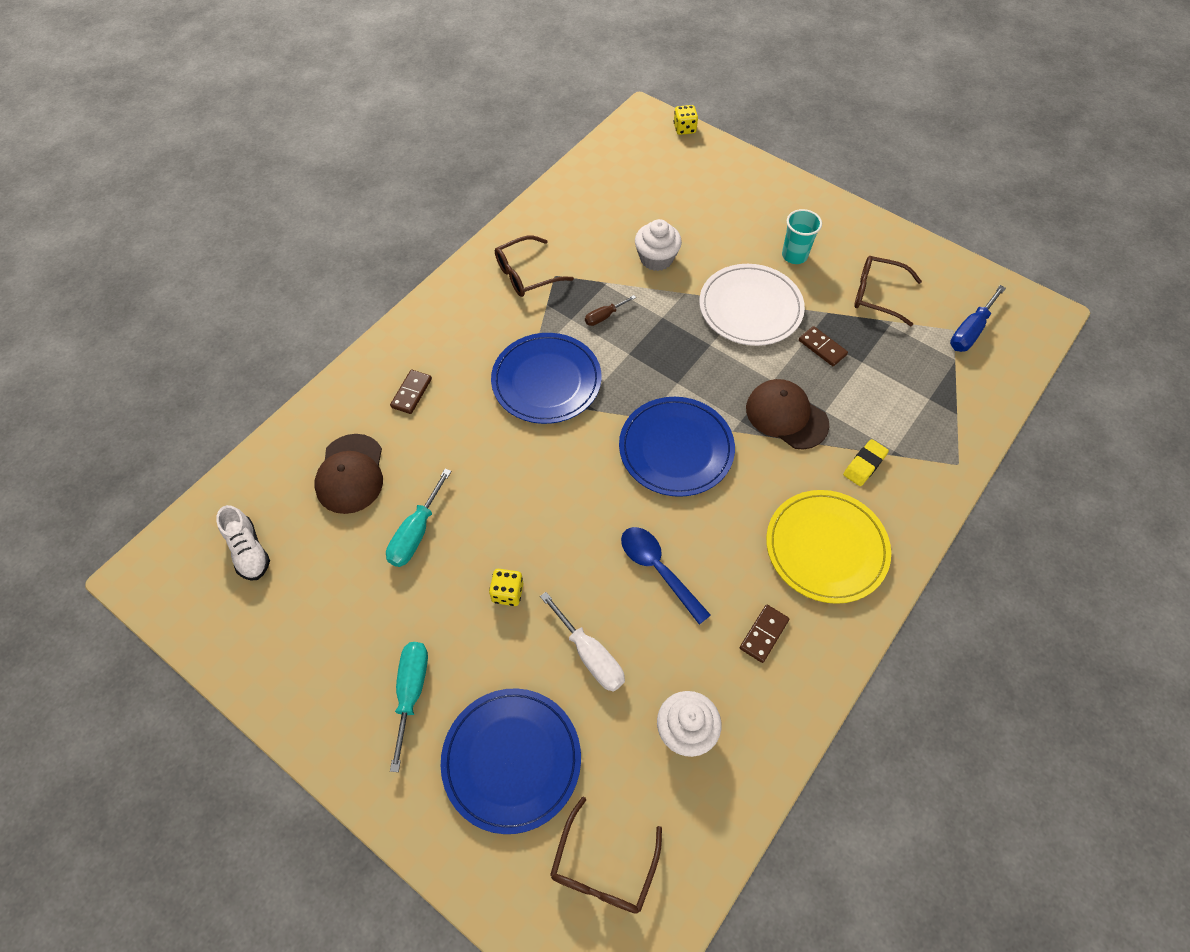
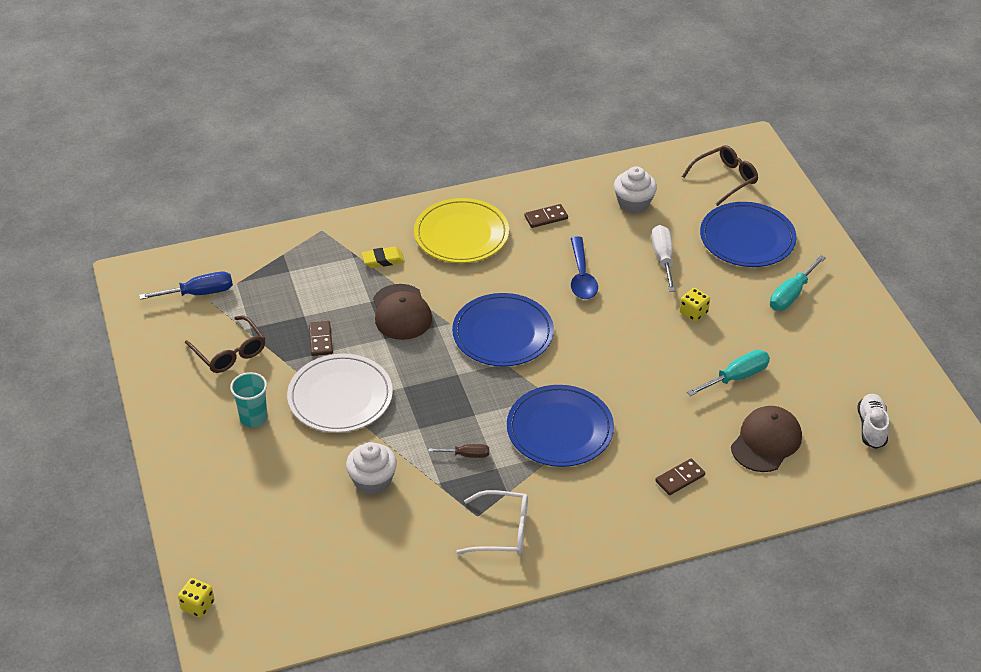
camera: 145 degrees left, 15 degrees down
brown glasses [495,236,574,297] -> white glasses [456,490,528,555]

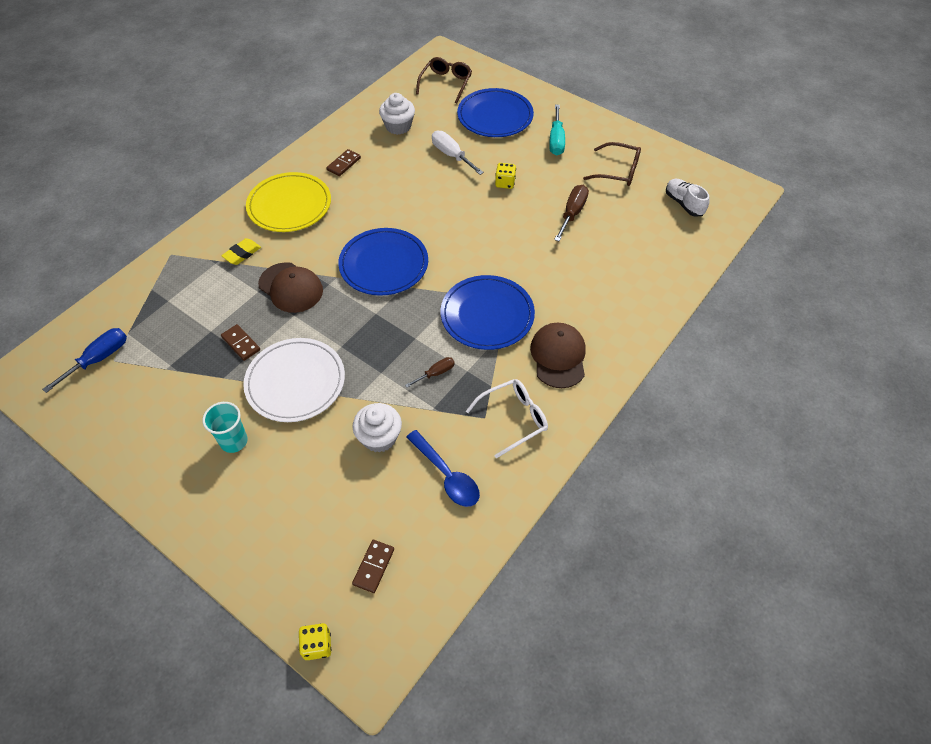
camera: 35 degrees left, 10 degrees up
brown glasses [185,316,265,373] -> brown glasses moved to [583,142,641,186]
blue spoon [571,236,598,299] -> blue spoon moved to [406,430,480,507]
brown domino [655,458,705,495] -> brown domino moved to [352,540,394,593]
turquoise screwdriver [687,350,770,396] -> brown screwdriver [554,185,589,241]
brown cap [731,406,802,472] -> brown cap moved to [530,323,586,388]

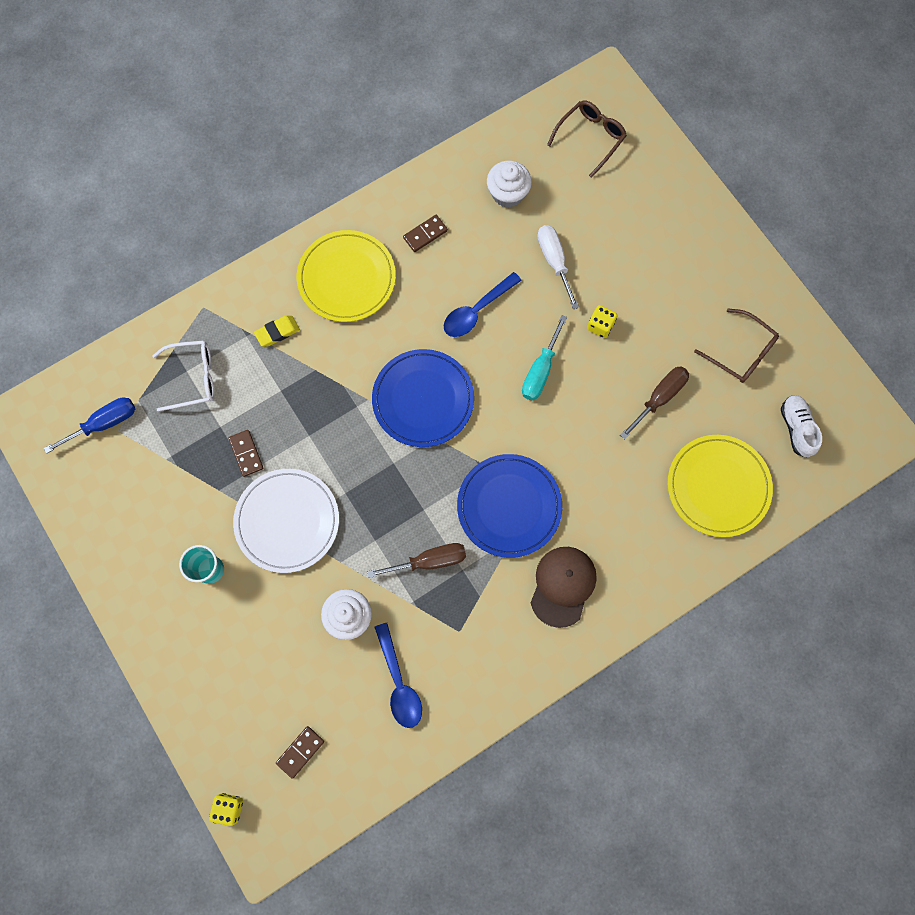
camera: 20 degrees right, 20 degrees up
brown cap [258,262,323,313] -> none
brown screwdriver [405,357,455,388] -> brown screwdriver [367,543,466,578], size x1.66
blue plate [457,88,534,137] -> none
white glasses [466,379,548,458] -> white glasses moved to [152,340,214,412]
turquoise screwdriver [549,105,565,155] -> turquoise screwdriver moved to [522,315,567,401]
none -> blue spoon [444,272,522,337]
none -> yellow plate [668,435,773,537]

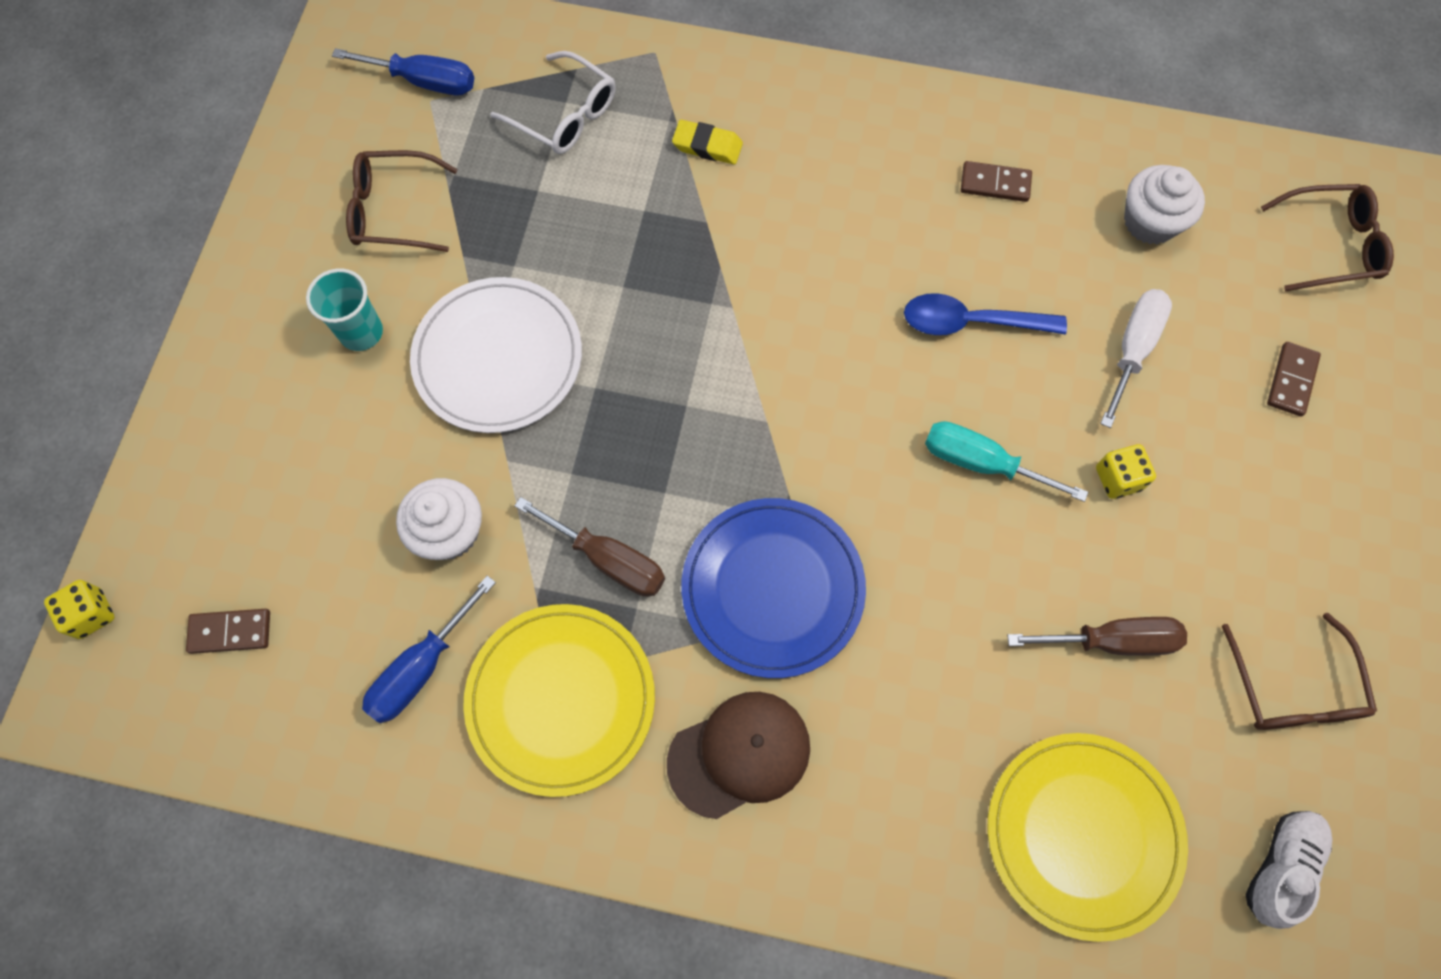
camera: 45 degrees right, 5 degrees down
brown domino [228,430,263,477] -> brown domino moved to [1267,342,1321,416]
yellow plate [297,230,396,322] -> yellow plate moved to [463,604,655,797]
blue plate [372,349,474,447] -> none
blue spoon [375,623,422,728] -> blue screwdriver [362,576,496,723]
turquoise screwdriver [522,315,567,401] -> turquoise screwdriver turned 45 degrees clockwise [925,421,1088,502]
none -> brown glasses [346,150,458,252]

